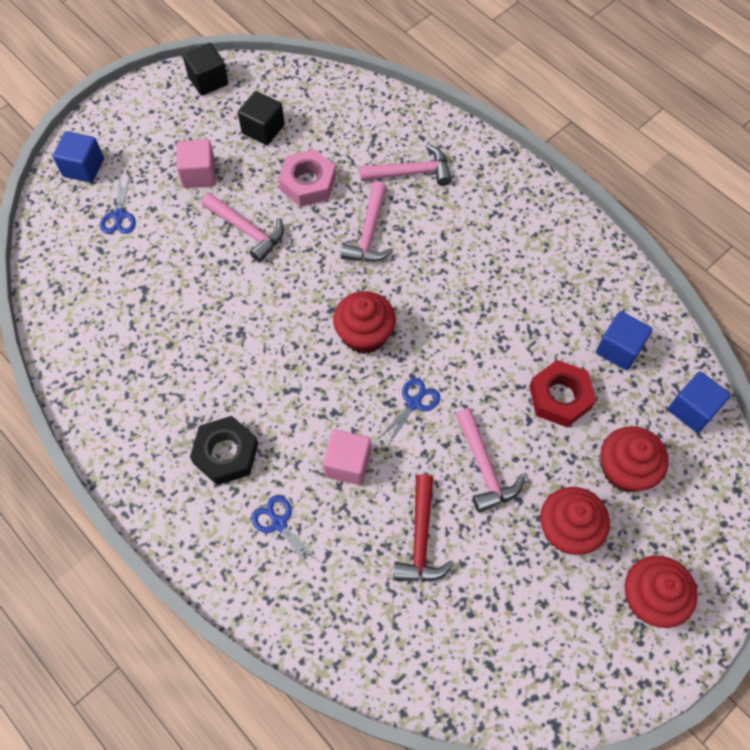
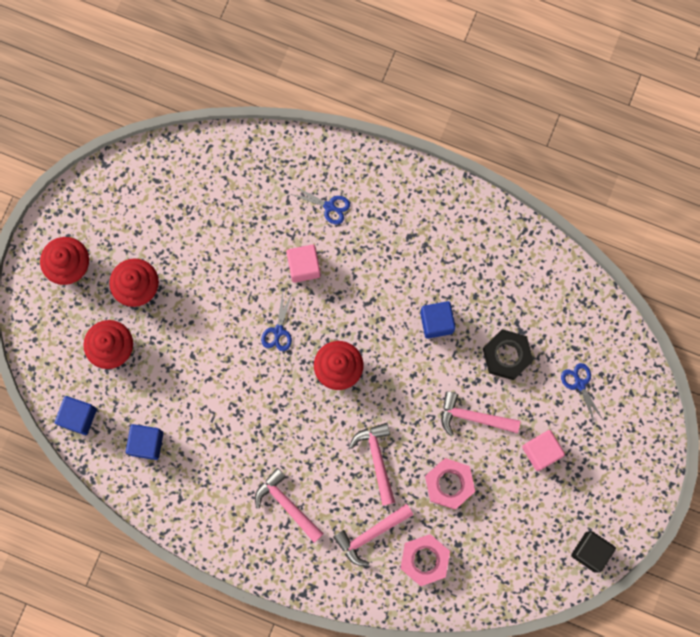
camera: 155 degrees right, 15 degrees up
blue cube [53,131,104,183] -> blue cube moved to [420,301,456,339]
black nut [190,416,258,485] -> black nut moved to [483,329,533,380]
black cube [238,91,285,145] -> none
red hammer [393,474,454,582] -> none
pink hammer [455,408,525,513] -> pink hammer moved to [255,468,324,543]
red nut [529,360,596,427] -> none
none -> pink nut [400,534,450,586]

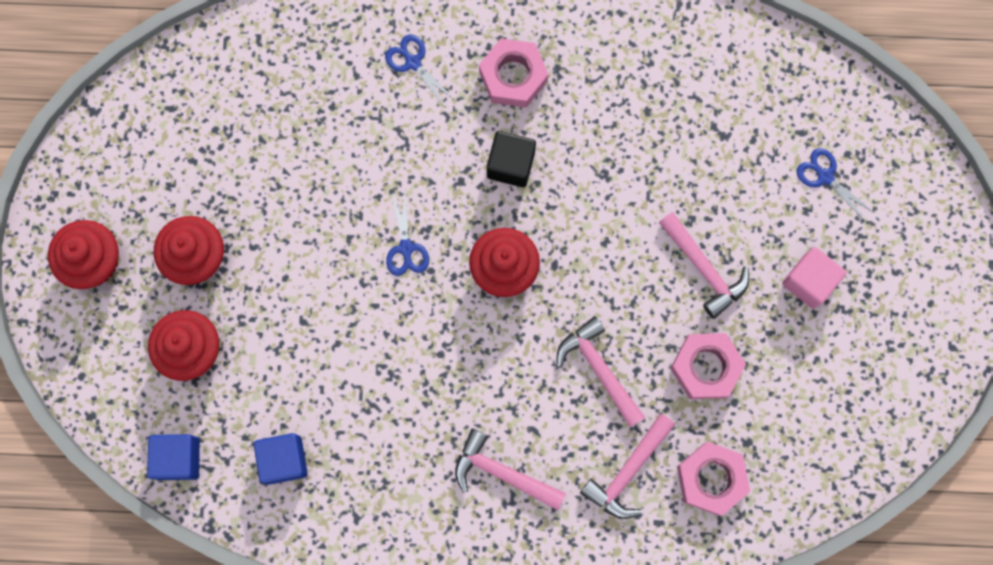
camera: 20 degrees left, 0 degrees up
pink cube [286,245,321,283] -> none
blue scissors [291,186,350,225] -> blue scissors turned 135 degrees counterclockwise [385,34,456,109]
blue cube [420,301,456,339] -> none
pink hammer [441,392,520,436] -> pink hammer turned 120 degrees counterclockwise [659,212,749,319]
black nut [483,329,533,380] -> none
black cube [571,531,616,573] -> black cube moved to [487,131,536,187]
none -> pink nut [479,38,549,107]

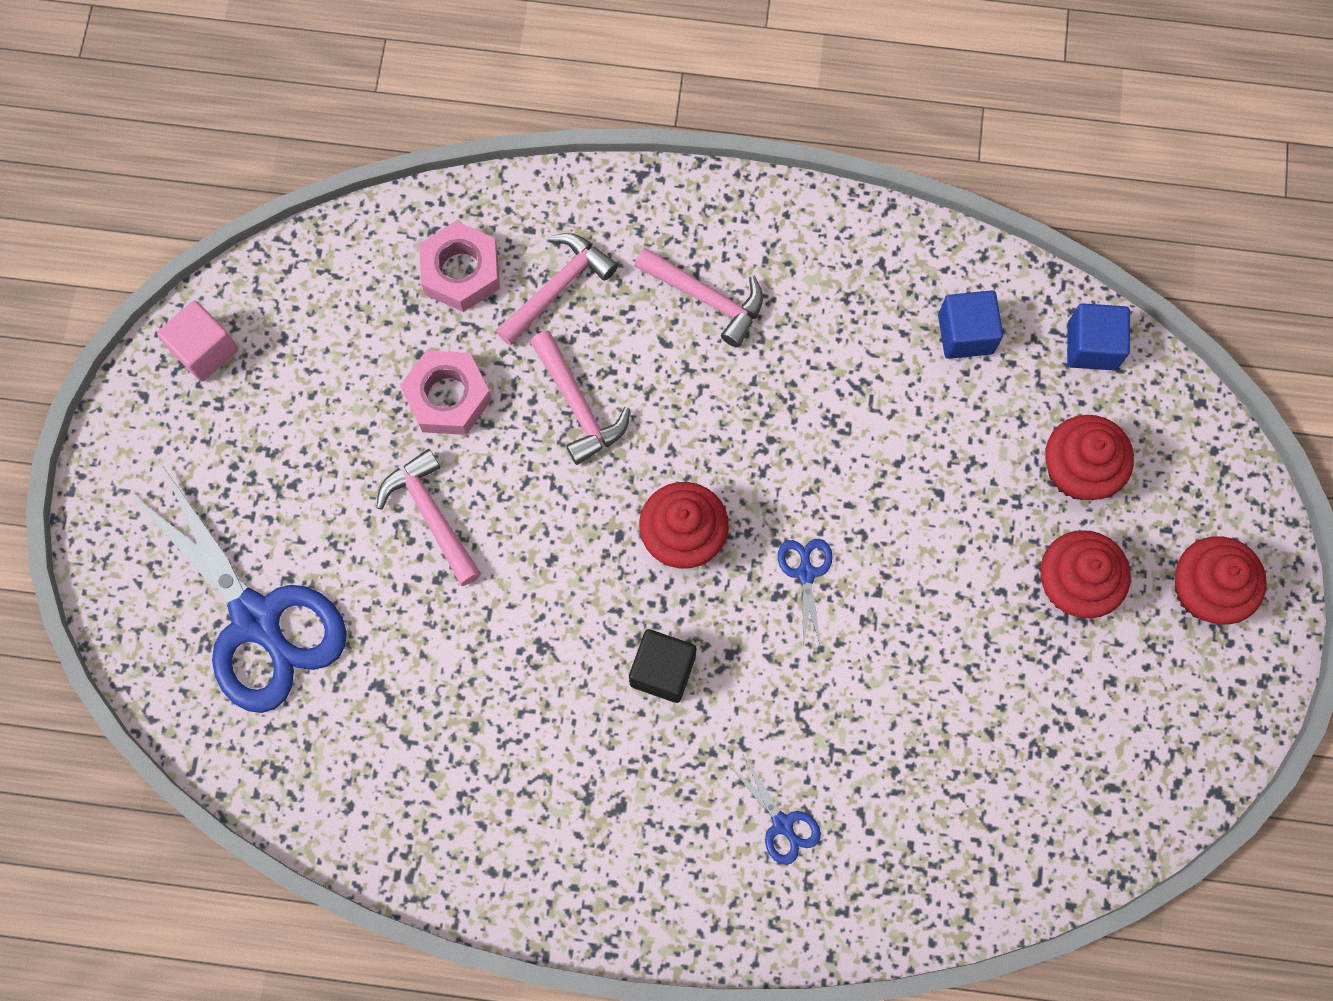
camera: 175 degrees left, 5 degrees down
pink nut [479,38,549,107] -> none
pink cube [782,247,847,309] -> pink cube moved to [157,301,238,382]
blue scissors [797,148,874,221] -> blue scissors [129,464,347,713], size x2.47

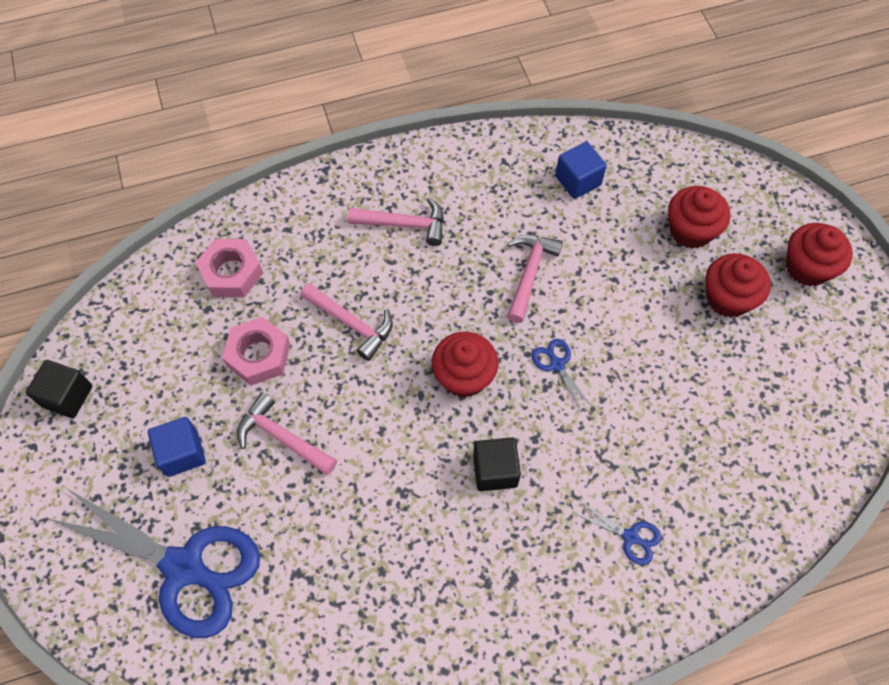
camera: 25 degrees left, 10 degrees down
pink cube [157,301,238,382] -> black cube [26,360,92,418]
pink hammer [495,233,618,346] -> pink hammer moved to [507,235,563,323]
blue cube [1067,303,1130,370] -> blue cube moved to [148,417,206,477]

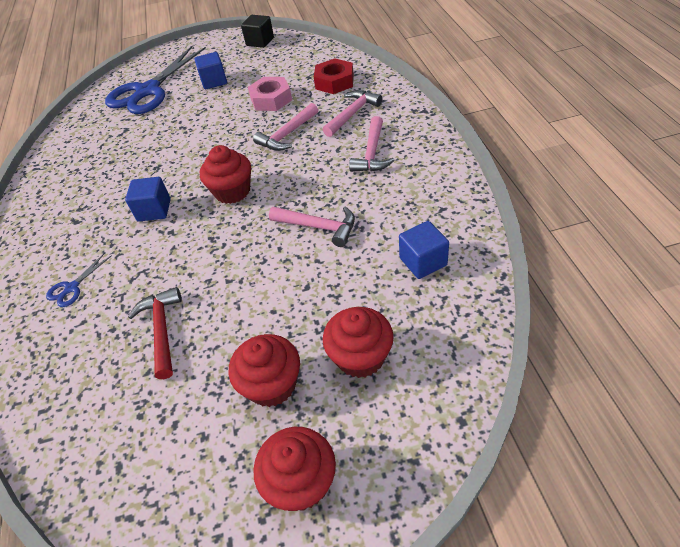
camera: 100 degrees right, 15 degrees down
pink nut [195,239,263,297] -> red nut [314,58,354,94]
pink hammer [237,392,337,475] -> pink hammer moved to [323,90,383,137]
black cube [473,438,521,491] -> blue cube [125,177,171,222]
blue scissors [532,339,593,413] -> none
none -> red hammer [128,287,182,379]

